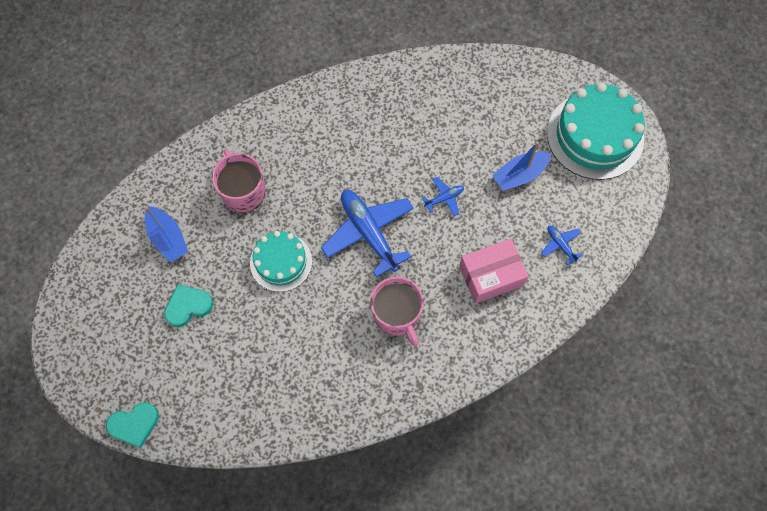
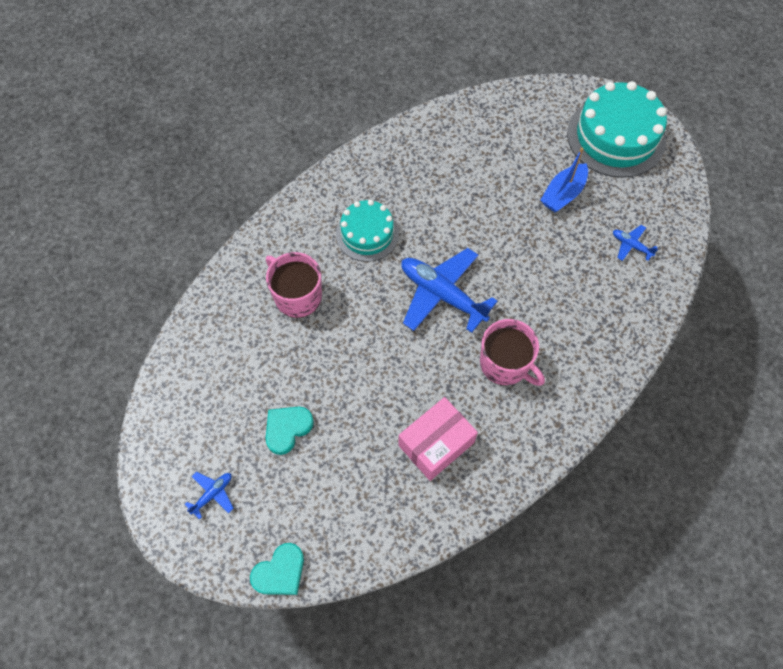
camera: 20 degrees left, 5 degrees down
blue boat [145,206,188,263] -> none
turquoise cake [250,231,312,292] -> turquoise cake moved to [336,200,399,262]
blue plane [422,177,464,216] -> blue plane moved to [184,472,234,519]
pink box [459,239,529,304] -> pink box moved to [398,397,478,481]

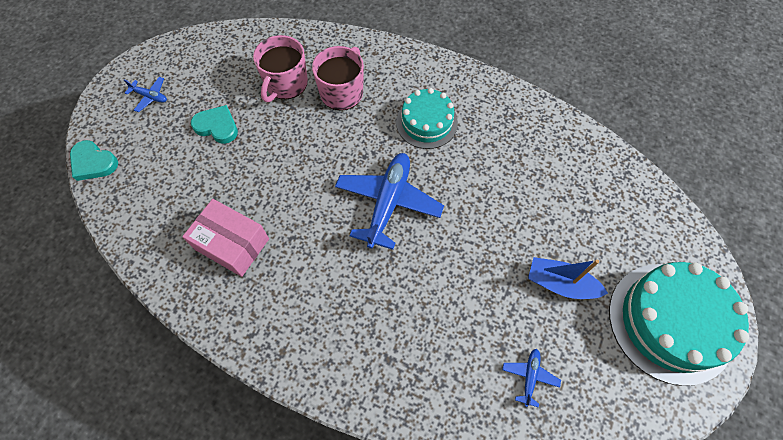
camera: 70 degrees right, 0 degrees up
pink mug [480,319,545,386] -> pink mug moved to [253,35,308,102]

